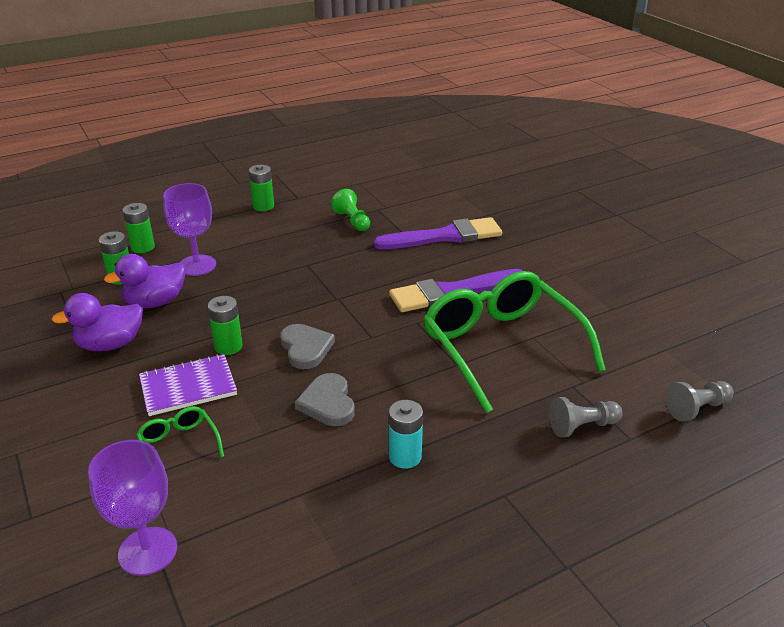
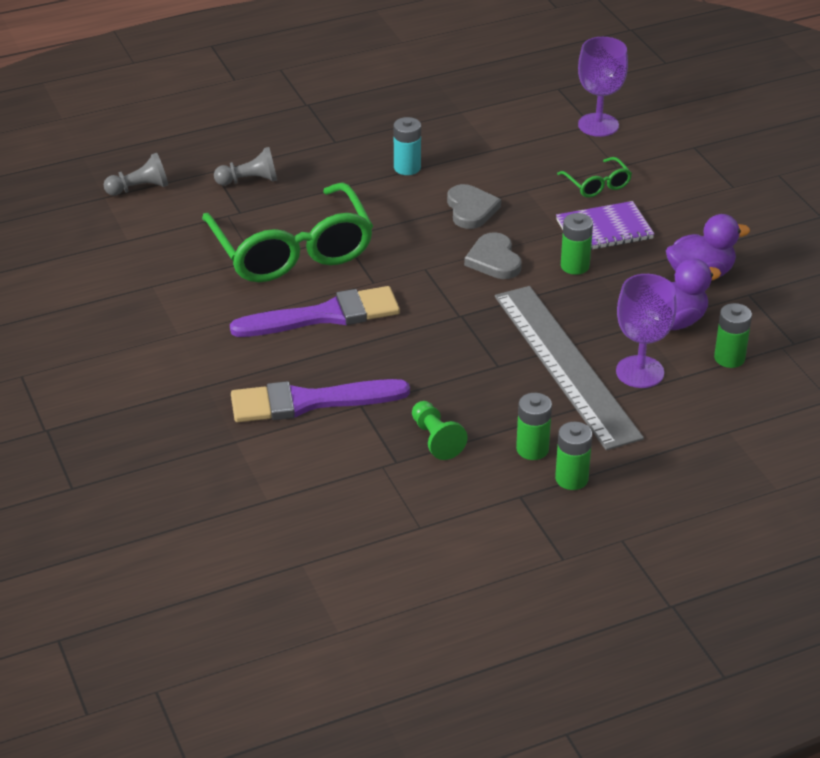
camera: 175 degrees left, 5 degrees up
green battery [122,203,155,253] -> green battery moved to [516,393,552,460]
none -> grey ruler [495,286,644,450]

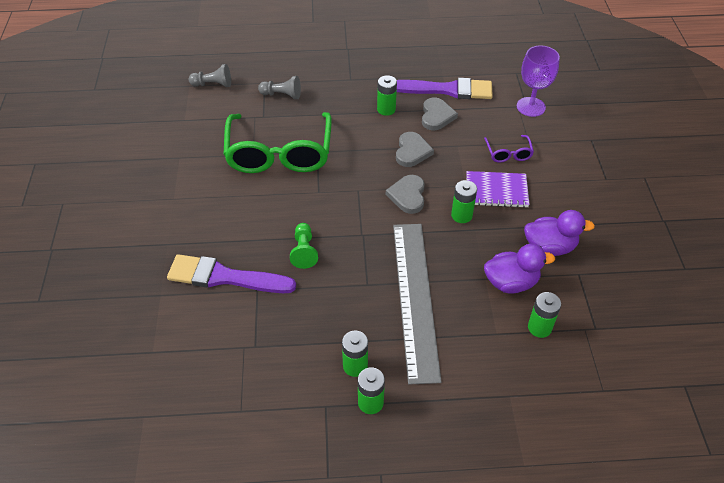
camera: 20 degrees right, 10 degrees up
purple brush [230,286,400,337] -> purple brush moved to [397,78,493,99]
turquoise battery [394,117,421,175] -> green battery [377,75,397,116]
green pawn [412,401,468,460] -> green pawn moved to [290,223,318,269]
green glasses [557,157,632,198] -> purple glasses [484,135,534,162]
purple goblet [616,274,677,388] -> none
none -> grey heart [422,97,458,131]

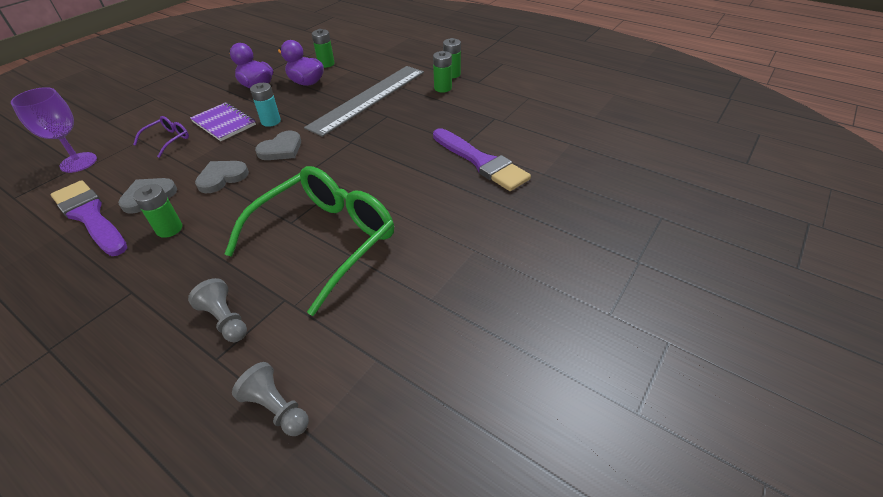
camera: 140 degrees left, 5 degrees down
green pawn [290,223,318,269] -> none
green battery [451,180,477,223] -> turquoise battery [250,83,281,127]

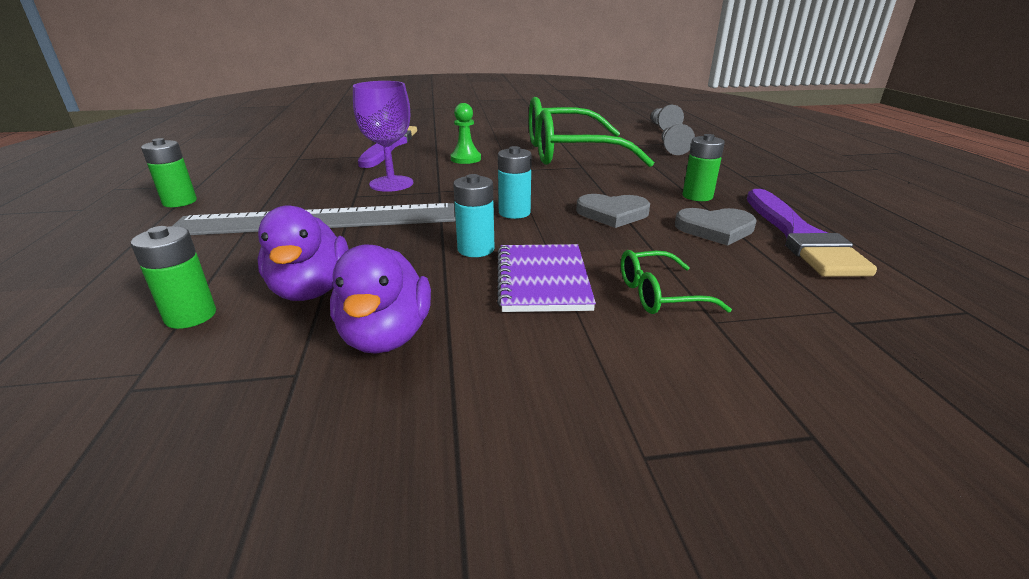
camera: 135 degrees left, 15 degrees down
purple goblet [11,87,97,173] -> purple goblet moved to [353,81,413,192]
purple glasses [133,116,189,158] -> green glasses [621,250,732,314]
grey heart [255,130,301,160] -> turquoise battery [498,146,532,219]
green battery [433,51,452,93] -> none
none -> green pawn [450,103,481,164]

